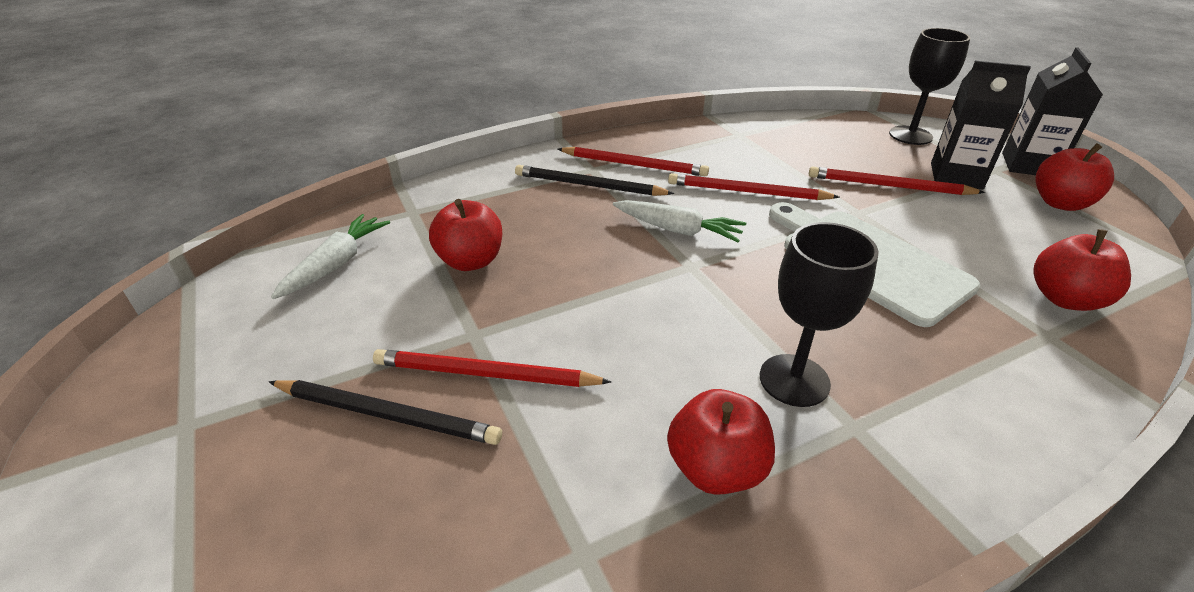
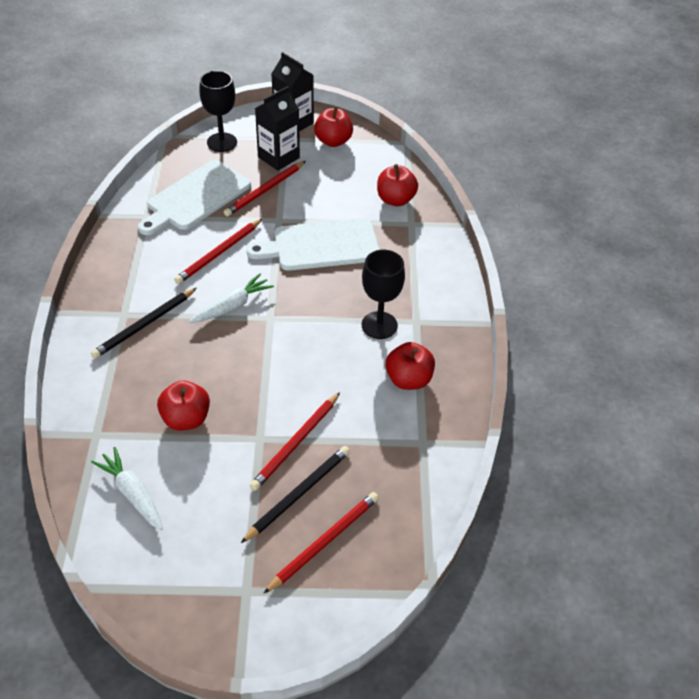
camera: 65 degrees left, 10 degrees up
red pencil [558,147,709,176] -> red pencil moved to [263,492,379,594]
none -> white cutting board [138,160,251,235]

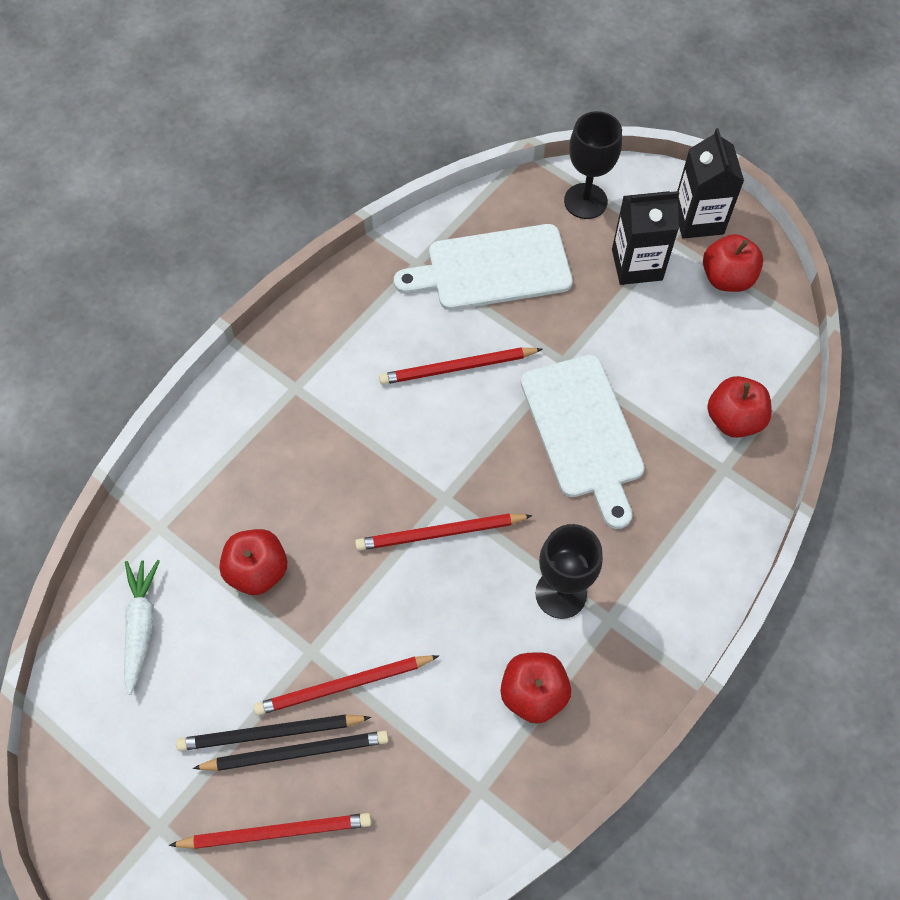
camera: 40 degrees right, 15 degrees up
black pencil [91,288,196,359] -> black pencil moved to [176,714,371,751]
white carrot [189,273,274,323] -> none
red pencil [224,161,306,216] -> red pencil moved to [355,514,533,551]
white cutting board [246,218,380,271] -> white cutting board turned 135 degrees counterclockwise [521,355,645,529]

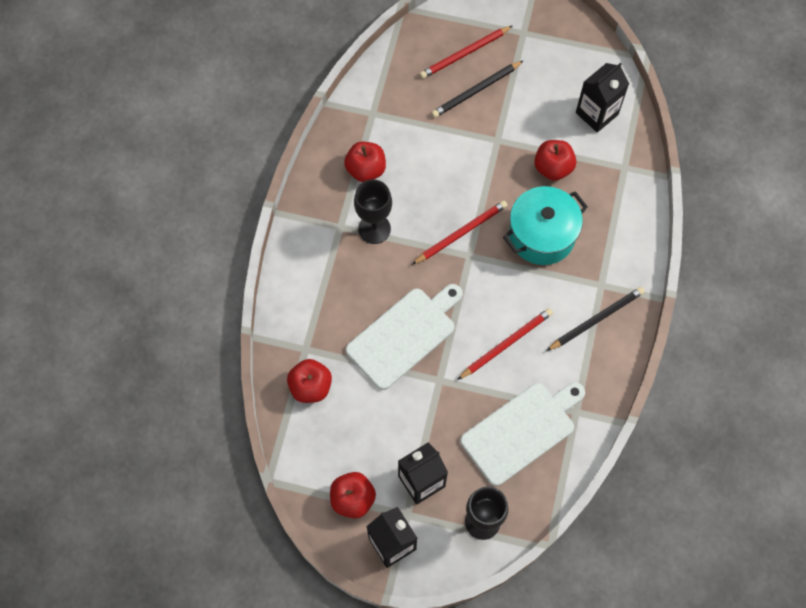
camera: 155 degrees right, 5 degrees up
white carrot [124,560,160,695] -> black carton [576,63,629,133]
black pencil [176,714,371,751] -> black pencil moved to [546,287,645,351]
red pencil [253,655,439,715] -> none
white cutting board [521,355,645,529] -> white cutting board turned 90 degrees clockwise [346,284,463,390]
none -> turquoise pot [503,186,588,265]

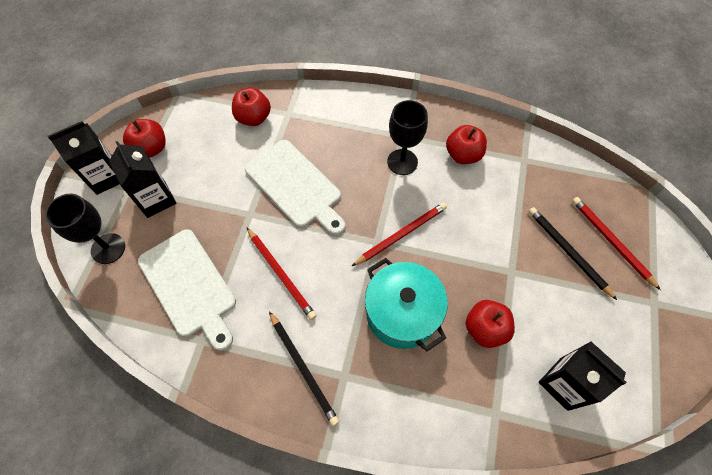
camera: 90 degrees right, 5 degrees down
red pencil [412,200,508,265] -> red pencil turned 90 degrees counterclockwise [352,202,447,266]

